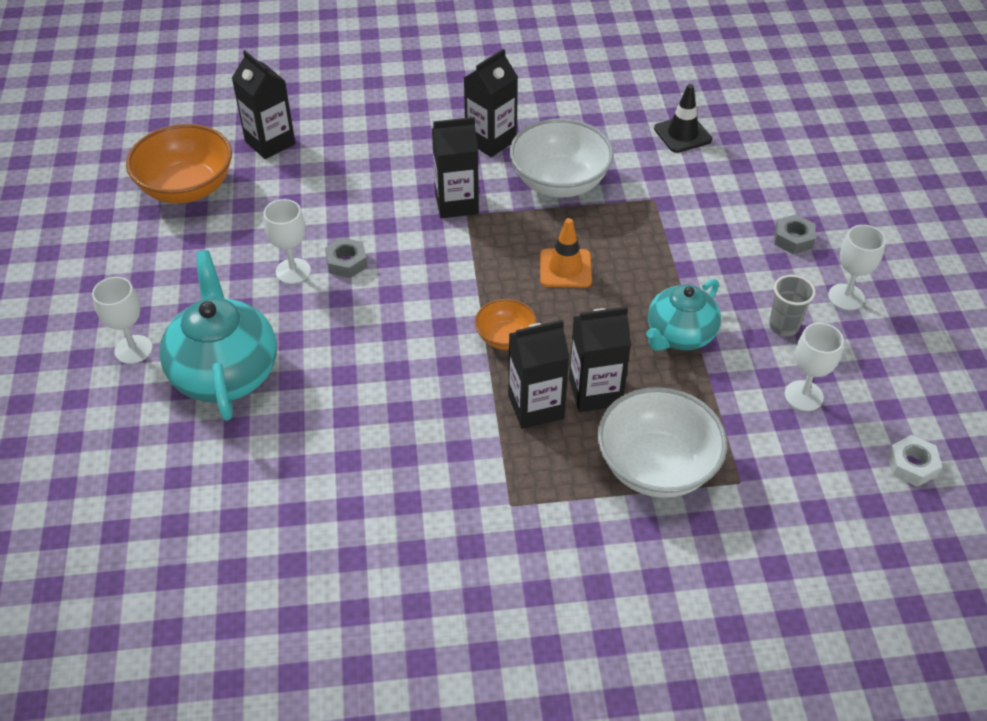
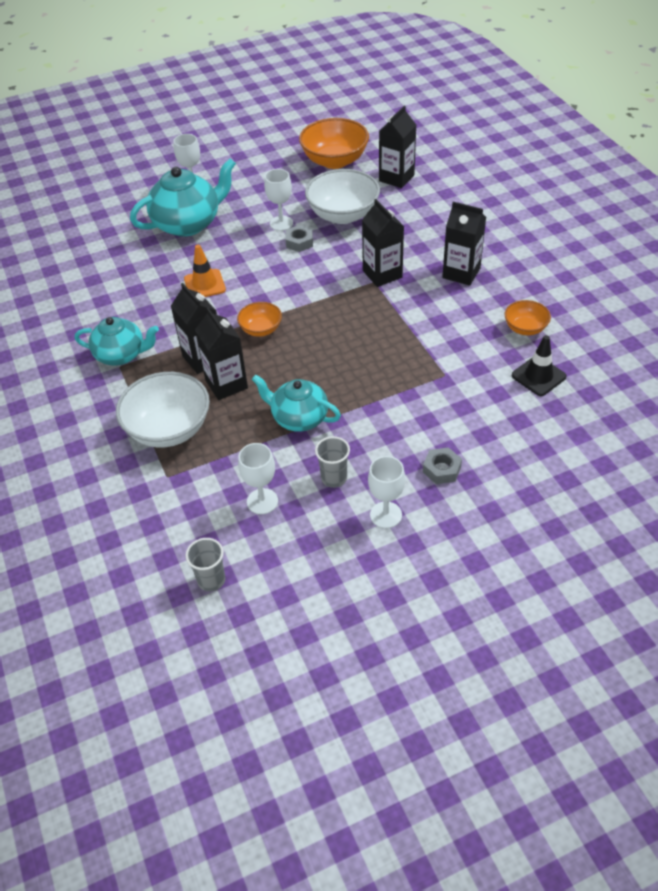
camera: 75 degrees right, 0 degrees up
white bowl [510,119,614,197] -> white bowl moved to [305,169,380,224]
orange traffic cone [540,218,592,288] -> orange traffic cone moved to [184,245,226,297]
white nut [888,435,942,487] -> grey cup [185,538,225,592]
none -> turquoise teapot [75,317,159,366]
none -> orange bowl [504,300,551,335]

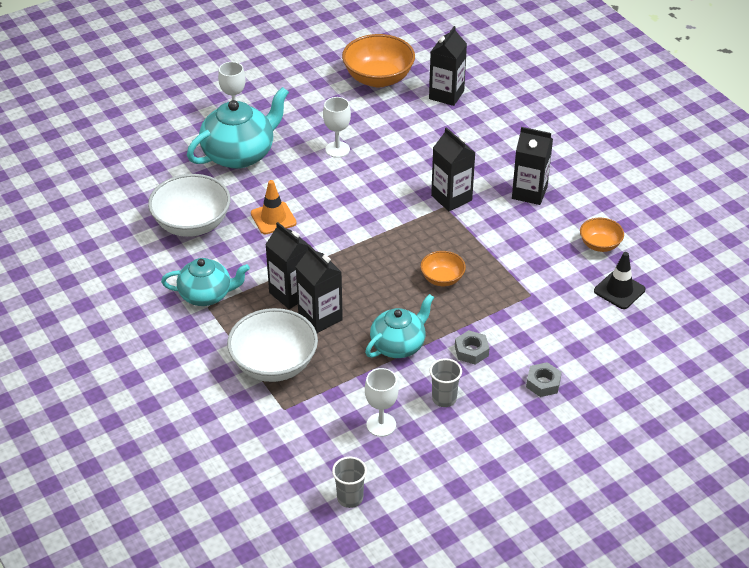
camera: 10 degrees left, 5 degrees down
orange bowl [237,302,282,337] -> orange bowl moved to [420,251,466,286]
turquoise teapot [252,375,341,432] -> turquoise teapot turned 120 degrees clockwise [365,294,434,358]
grey nut [285,225,313,252] -> grey nut moved to [455,330,489,364]
white bowl [305,169,380,224] -> white bowl moved to [148,174,230,237]
white goblet [368,456,405,528] -> none

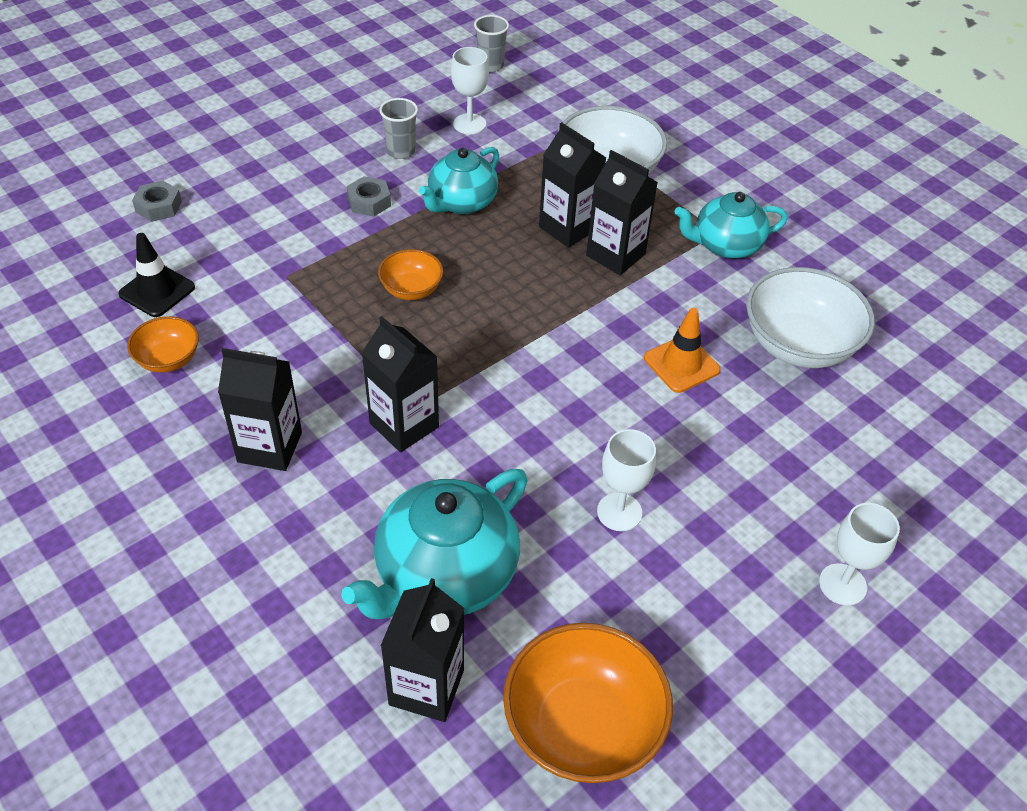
camera: 170 degrees right, 5 degrees up
turquoise teapot [187,87,289,169] -> turquoise teapot moved to [341,469,527,619]
grey nut [526,362,562,397] -> grey nut moved to [132,181,182,222]

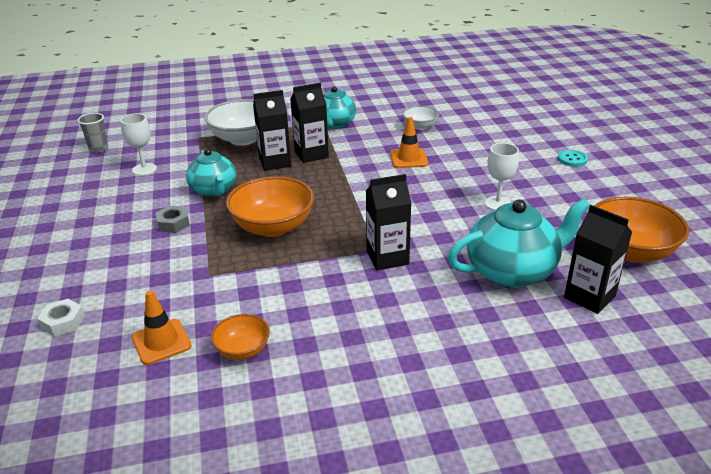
camera: 60 degrees left, 15 degrees down
black traffic cone [118,233,195,317] -> orange traffic cone [132,290,192,365]
grey nut [132,181,182,222] -> white nut [37,299,84,337]
black carton [218,348,302,471] -> none
turquoise teapot [341,469,527,619] -> turquoise teapot turned 90 degrees counterclockwise [448,198,590,288]
orange bowl [378,249,443,300] -> orange bowl [226,176,314,237], size x1.87
grey cup [379,98,418,159] -> none
white bowl [746,267,875,368] -> white bowl [402,106,439,130], size x0.53
white goblet [819,503,900,606] -> turquoise button [558,150,588,167]

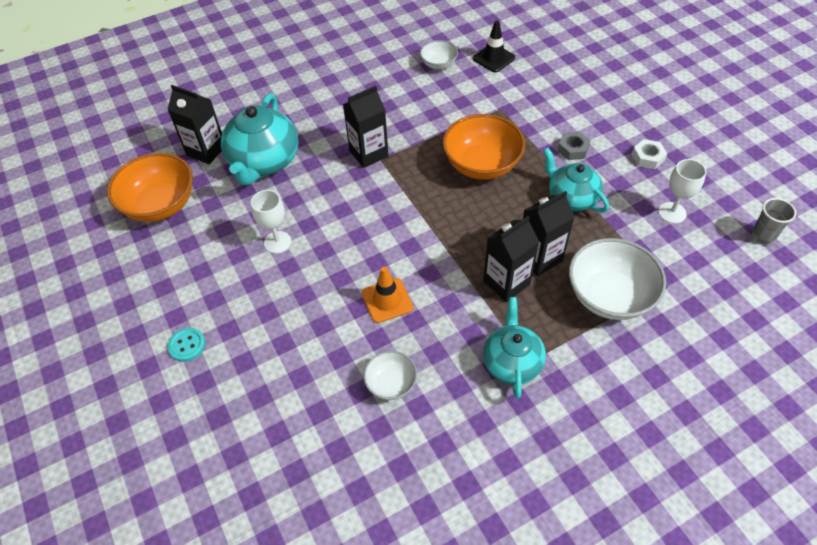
camera: 165 degrees right, 20 degrees up
white nut [37,299,84,337] -> white nut moved to [632,139,667,169]
orange traffic cone [132,290,192,365] -> black traffic cone [473,20,515,73]
orange bowl [211,314,270,360] -> white bowl [420,40,458,69]
turquoise teapot [448,198,590,288] -> turquoise teapot turned 45 degrees counterclockwise [221,93,298,185]

